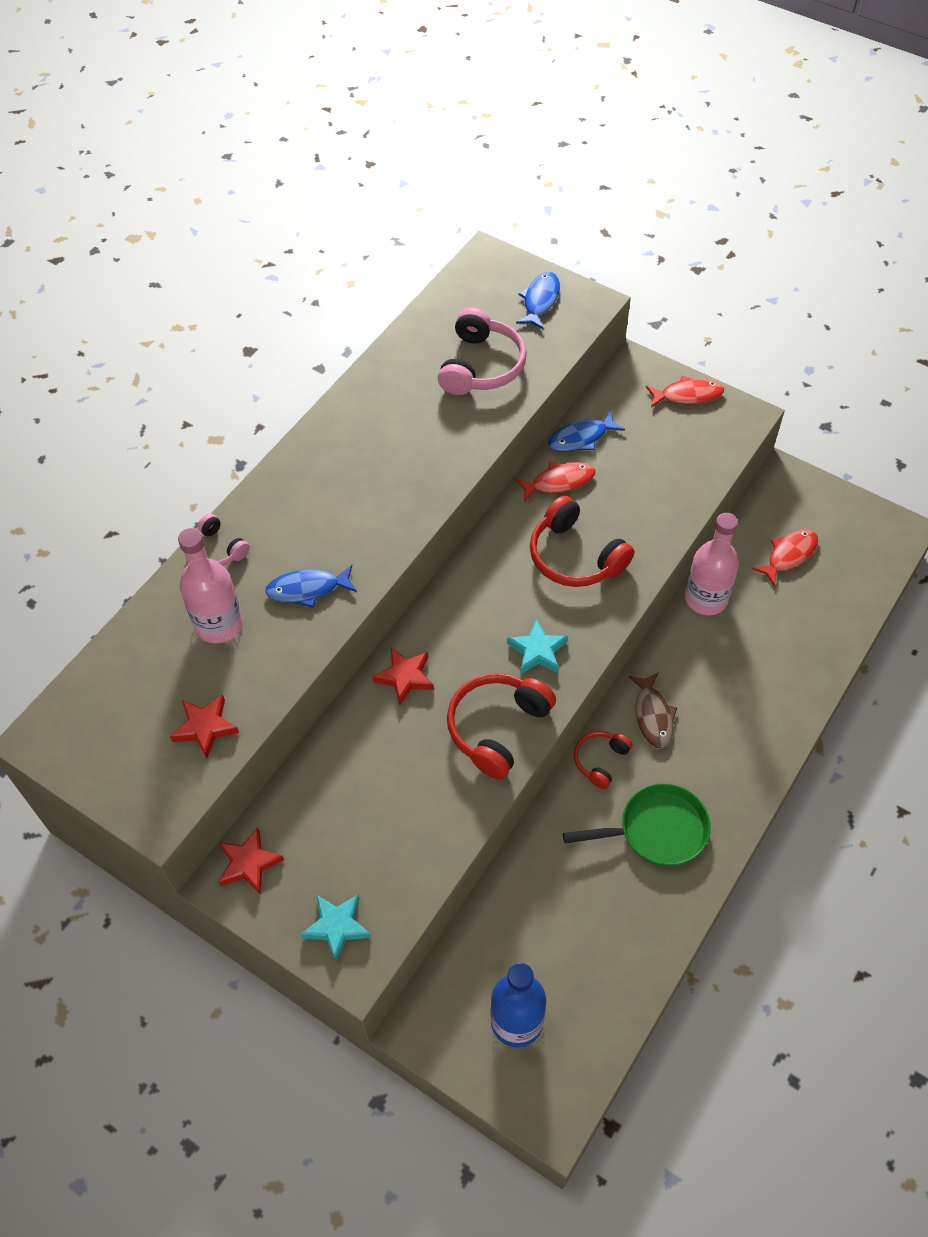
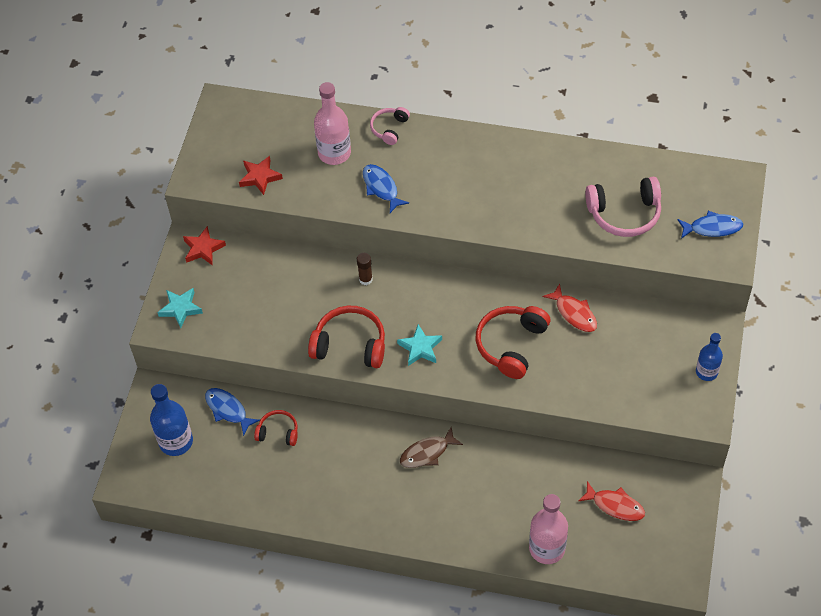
camera: 70 degrees right, 0 degrees up
red star [372,648,434,706] -> brown glue stick [357,253,373,285]
blue fish [548,411,625,451] -> blue fish moved to [205,388,260,436]
green pan [563,783,711,866] -> none
red headphones [574,731,632,789] -> red headphones moved to [254,410,298,446]
red fish [646,376,724,408] -> blue bottle [696,333,723,381]
pink bottle [685,513,739,615] -> pink bottle moved to [529,494,568,564]

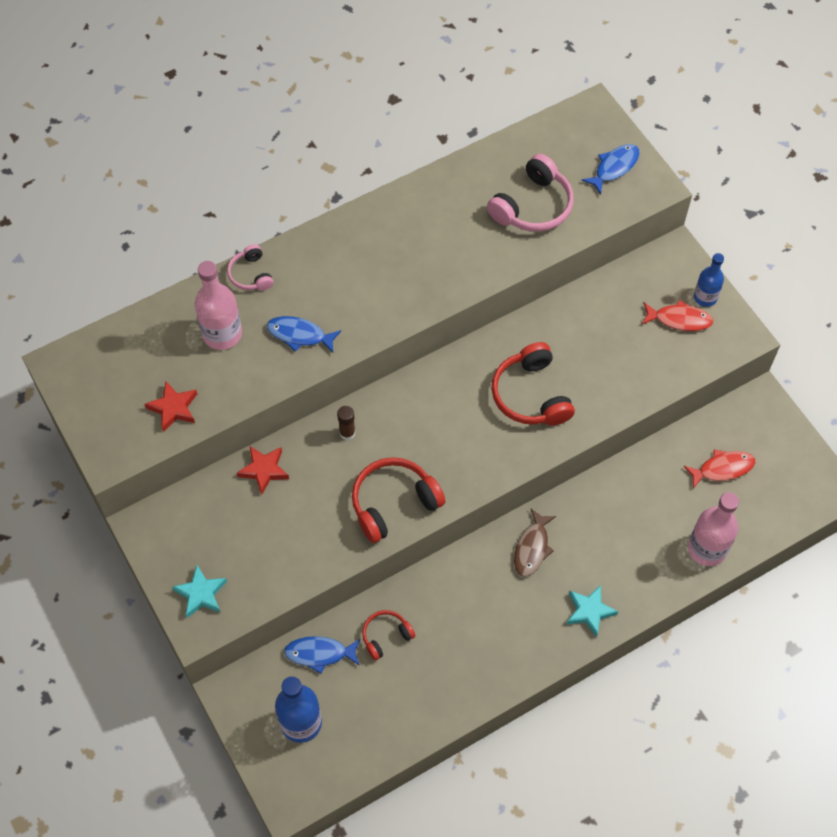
camera: 45 degrees left, 5 degrees up
red star [183,226,226,266] -> red star moved to [237,446,289,495]
turquoise star [397,324,442,366] -> turquoise star moved to [567,585,618,637]
red fish [543,284,597,332] -> red fish moved to [642,300,714,331]

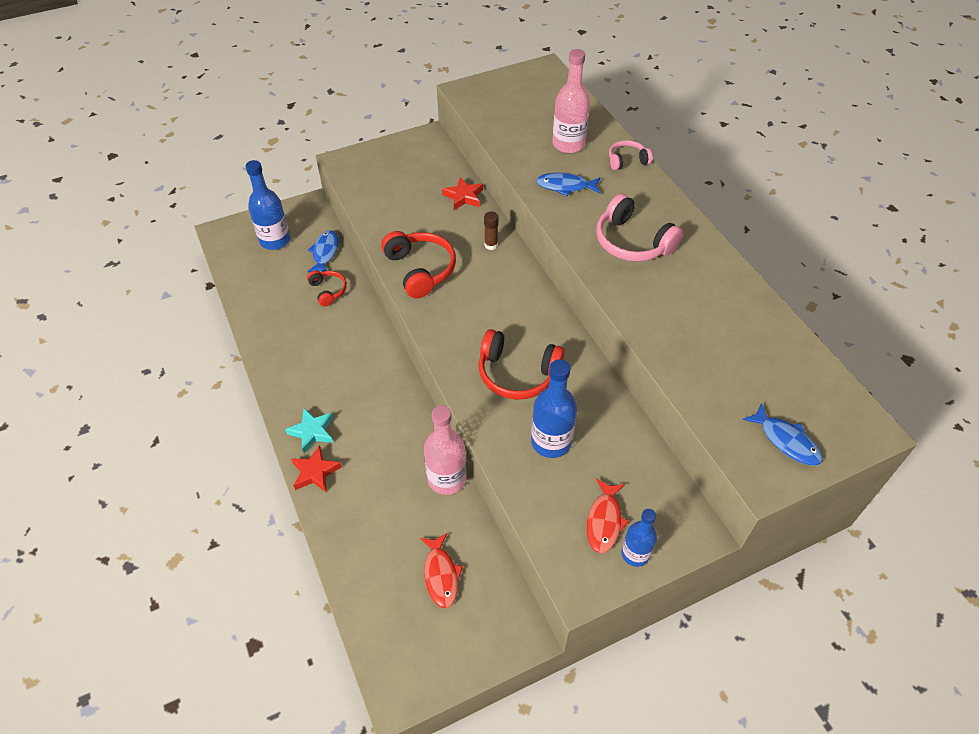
camera: 95 degrees right, 10 degrees down
red star [145,381,197,432] -> red star moved to [291,445,342,492]
turquoise star [172,565,227,618] -> none
blue fish [267,316,341,353] -> blue fish turned 105 degrees counterclockwise [536,173,601,196]
pink headphones [487,154,574,232] -> pink headphones moved to [596,194,683,262]
red headphones [492,342,575,426] -> red headphones turned 150 degrees counterclockwise [478,329,565,400]
brown fish [514,509,556,577] -> none
pink bottle [688,492,739,566] -> pink bottle moved to [424,405,466,495]
none -> blue bottle [531,360,577,458]

